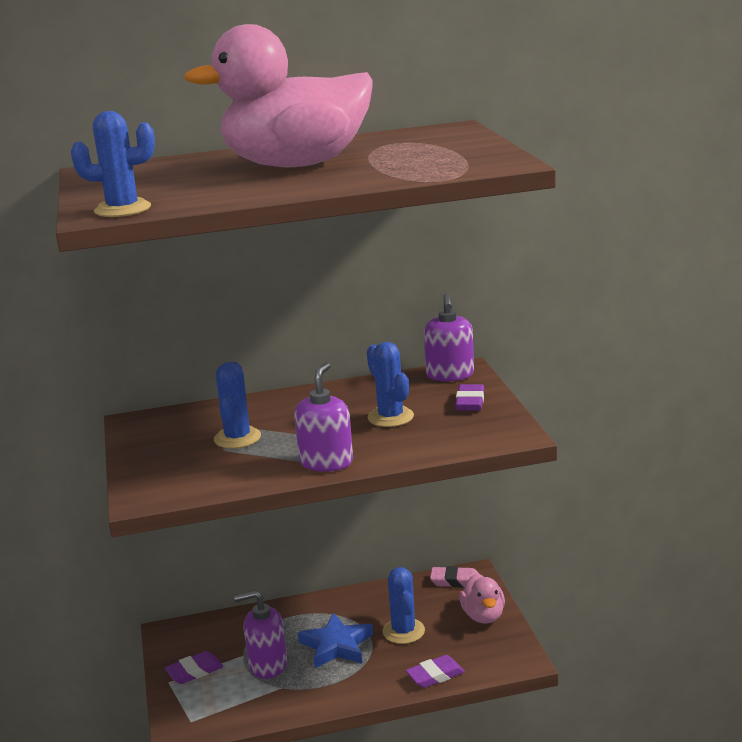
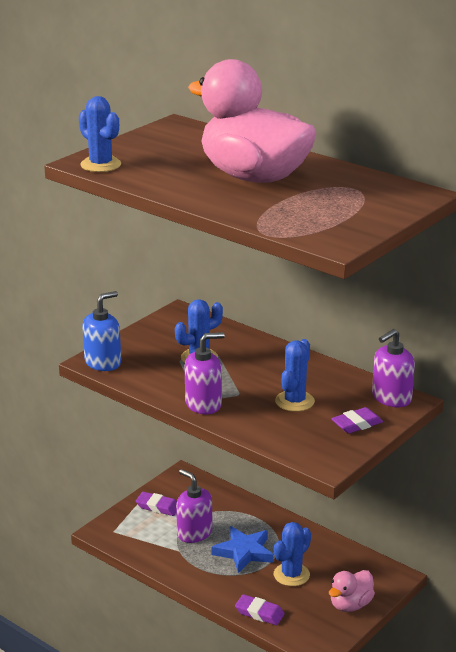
camera: 50 degrees right, 5 degrees up
pink eraser [430,566,480,588] -> none
none -> blue soap dispenser [83,291,121,371]

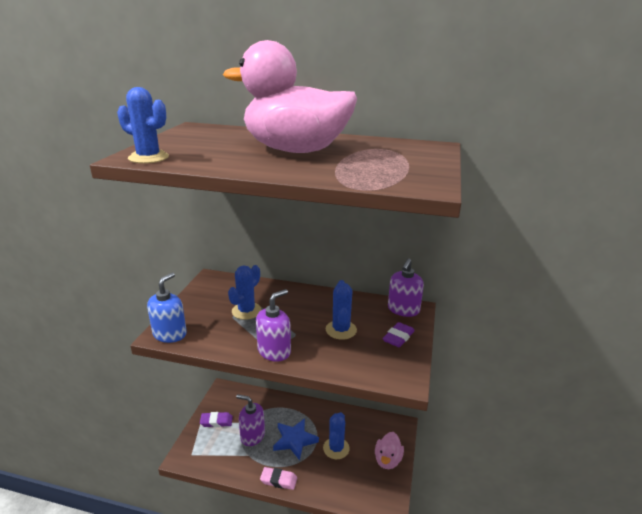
camera: 25 degrees left, 0 degrees up
purple eraser [235,594,285,625] -> none
none -> pink eraser [260,467,297,490]

